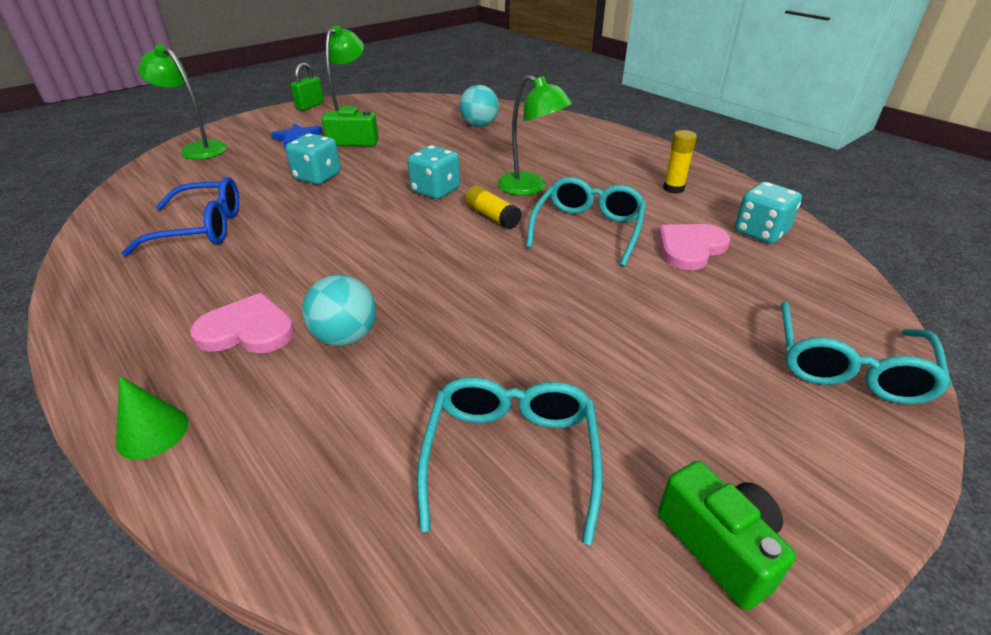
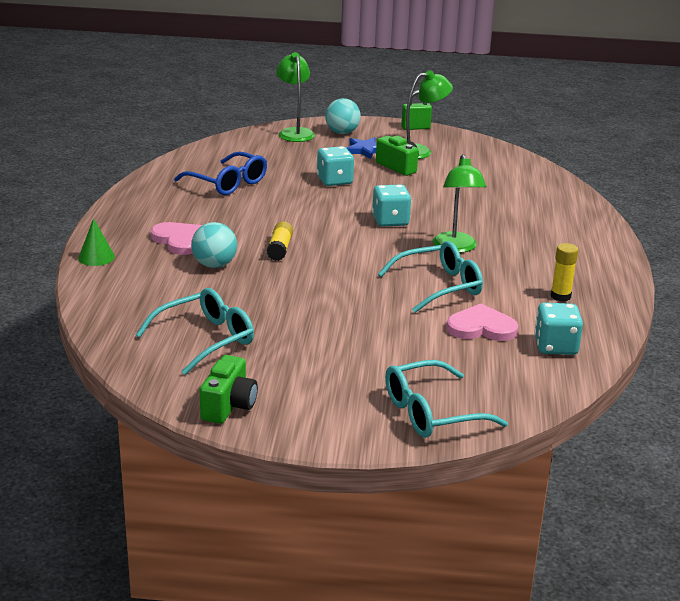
camera: 45 degrees right, 10 degrees down
turquoise ball [459,85,499,127] -> turquoise ball moved to [325,98,361,134]
yellow glue stick [465,185,522,229] -> yellow glue stick moved to [266,221,293,261]

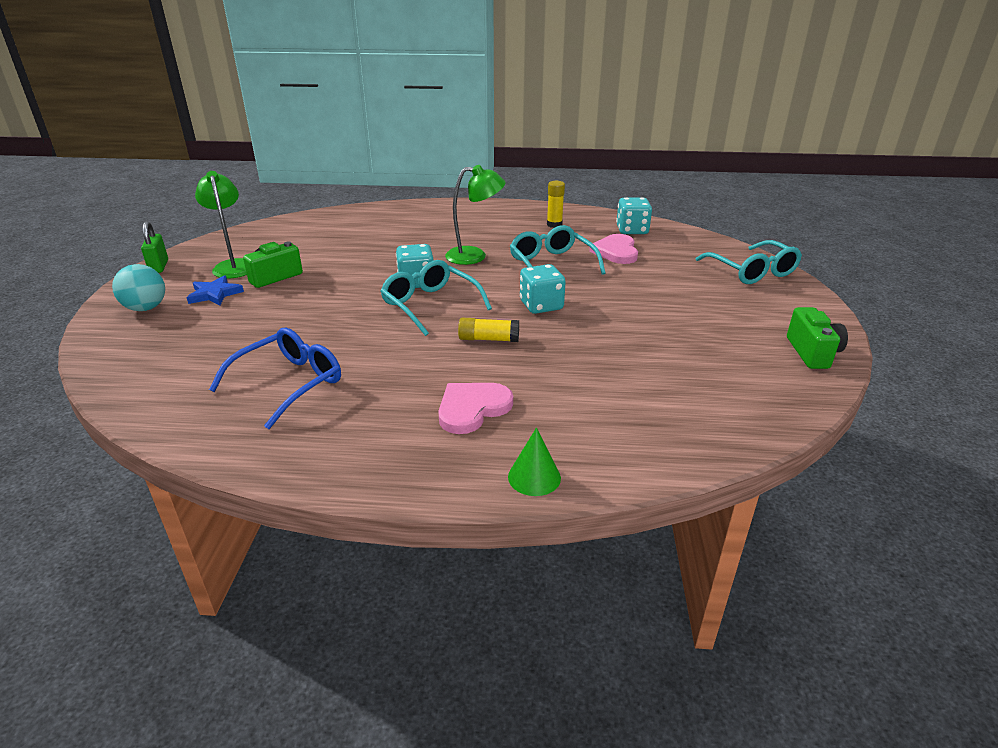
camera: 90 degrees left, 5 degrees up
turquoise glasses [136,288,254,375] -> turquoise glasses moved to [381,260,492,336]
turquoise ball [191,222,237,268] -> none
green camera [200,355,258,424] -> green camera turned 75 degrees clockwise [787,307,848,369]
green lamp [276,52,315,142] -> none
turquoise dice [317,146,354,186] -> turquoise dice moved to [520,264,566,314]

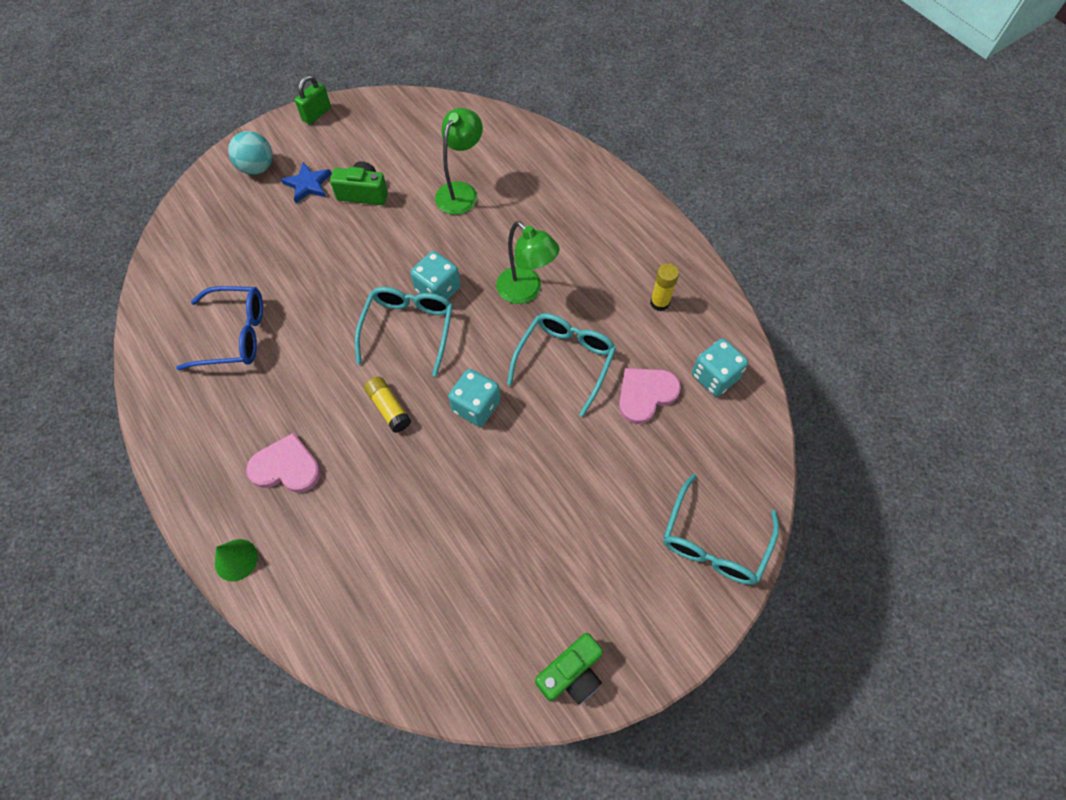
camera: 50 degrees right, 30 degrees up
green lamp [195,171,247,278] -> green lamp moved to [435,108,483,215]

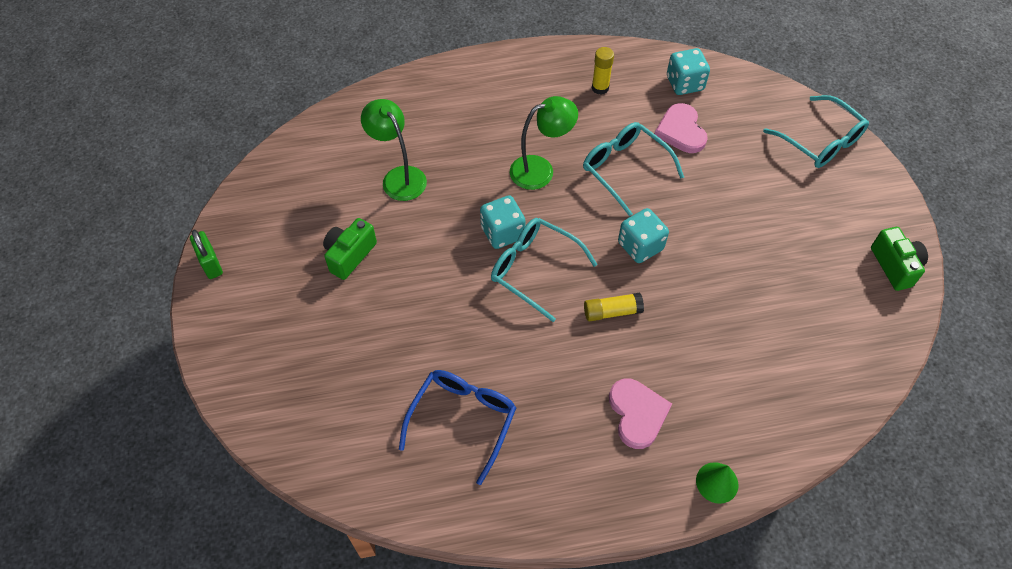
camera: 65 degrees left, 5 degrees down
turquoise ball [228,131,273,175] -> none
pink heart [246,433,321,493] -> pink heart turned 135 degrees clockwise [609,379,672,449]
blue star [281,162,331,203] -> none

